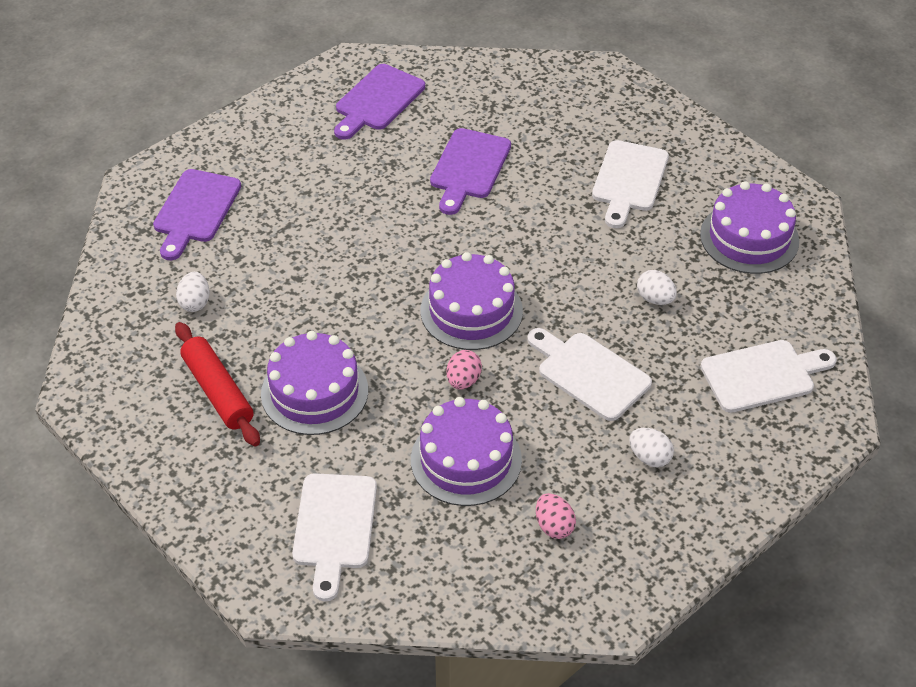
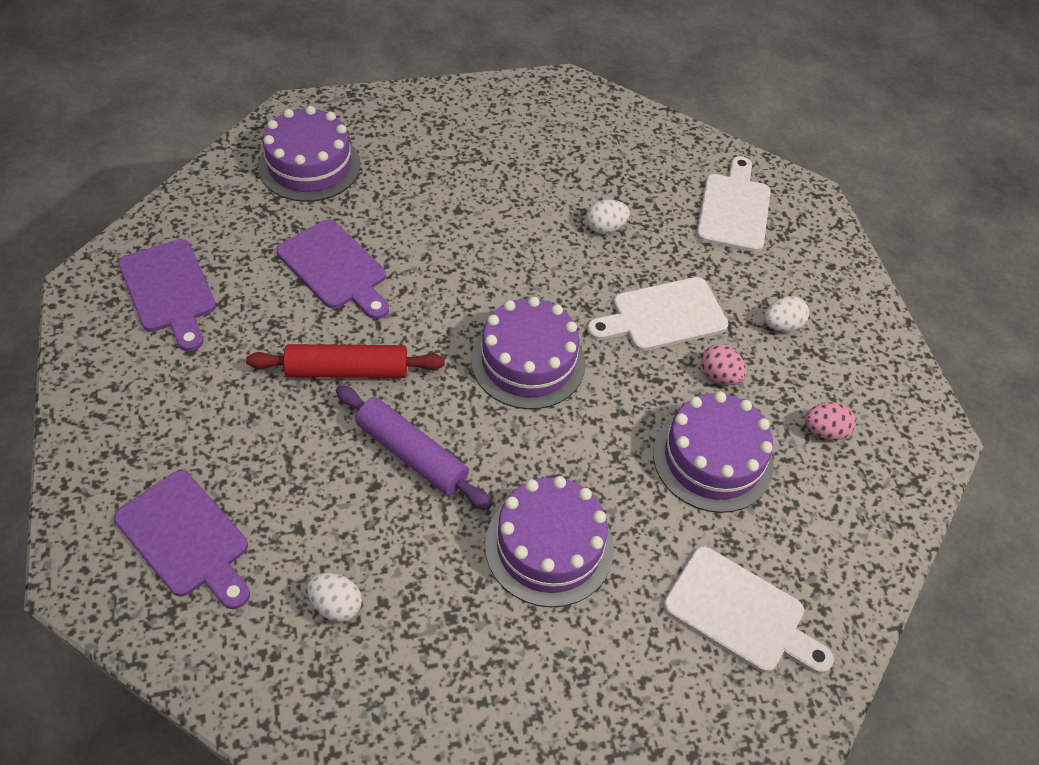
camera: 65 degrees left, 5 degrees up
red rolling pin [175,322,260,446] -> red rolling pin moved to [246,344,445,378]
pink egg [447,350,482,389] -> pink egg moved to [701,344,746,385]
white cutting board [592,140,669,228] -> none
purple cake [700,181,799,274] -> purple cake moved to [258,106,360,202]
none -> purple rolling pin [336,385,492,510]

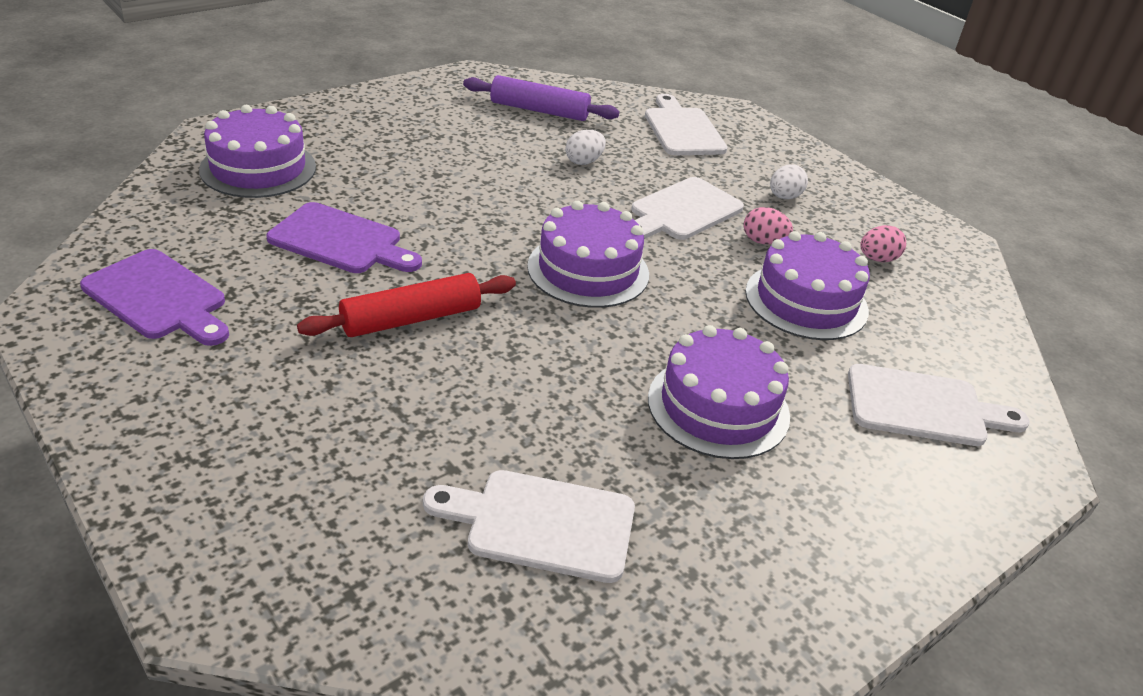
camera: 25 degrees left, 15 degrees down
purple cutting board [114,470,250,609] -> none
white egg [307,573,362,622] -> white cutting board [423,470,635,583]
purple rolling pin [336,385,492,510] -> purple rolling pin moved to [463,75,619,121]

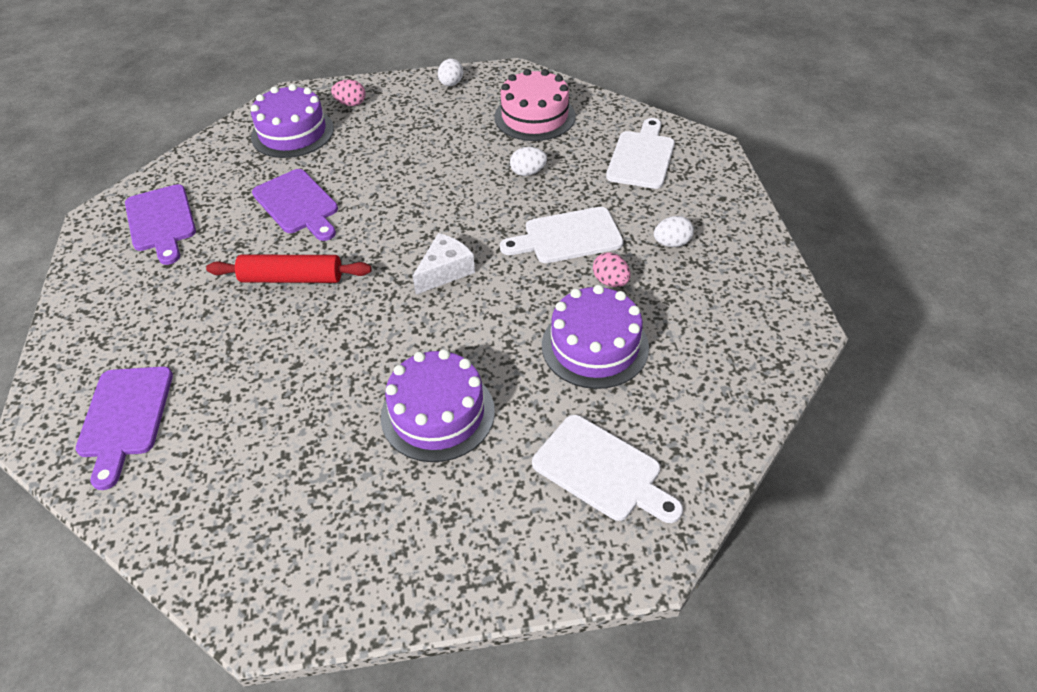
camera: 35 degrees right, 10 degrees up
white cutting board [423,470,635,583] -> none
purple rolling pin [463,75,619,121] -> pink cake [494,69,576,141]
purple cake [527,201,649,308] -> white cheese [413,233,475,294]
pink egg [860,225,906,262] -> pink egg moved to [331,79,366,106]
none -> purple cutting board [76,366,173,490]
none -> white egg [438,59,463,86]

